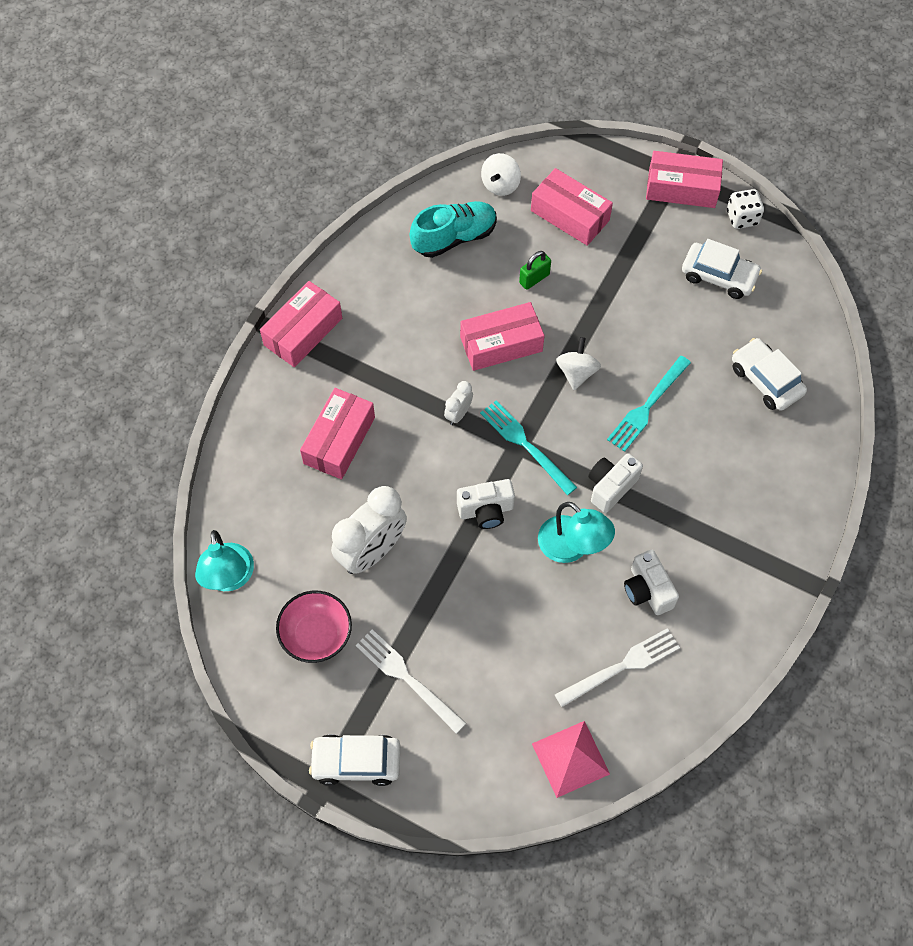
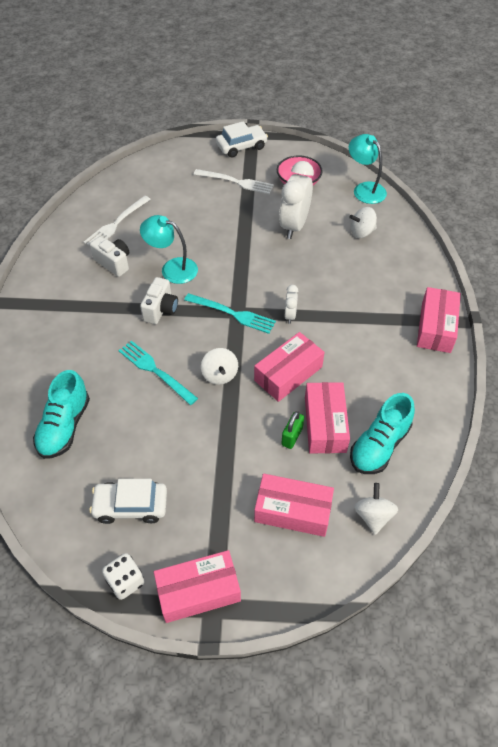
camera: 155 degrees right, 10 degrees down
pink box [300,388,375,479] -> pink box moved to [305,382,350,453]
white camera [457,479,515,529] -> none
pink pyramid [532,721,610,798] -> none
turquoise fork [607,356,691,452] -> turquoise fork turned 60 degrees counterclockwise [118,340,198,405]
white car [732,338,807,411] -> turquoise shoe [33,370,90,459]
none -> white spinning top [349,207,377,238]

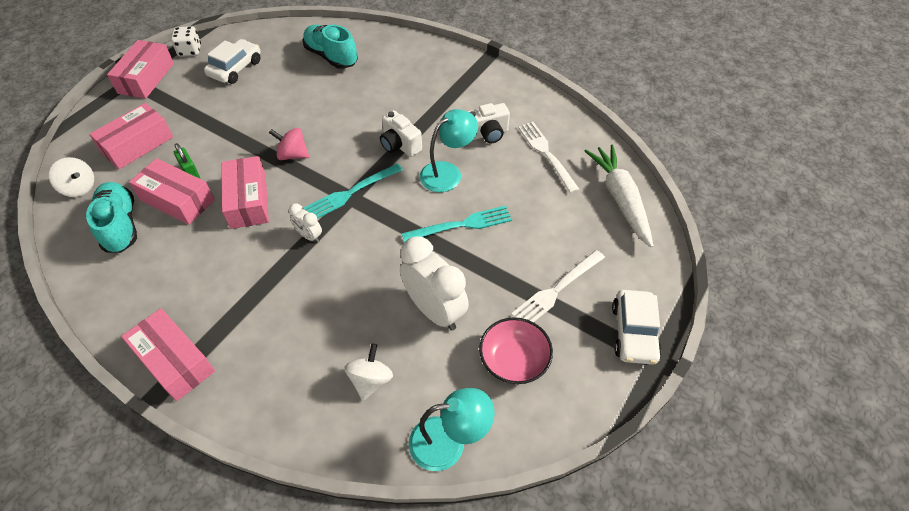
camera: 120 degrees right, 0 degrees up
turquoise fork [118,340,198,405] -> turquoise fork moved to [401,206,512,243]
white spinning top [201,348,238,385] -> pink spinning top [269,128,309,160]
none -> white carrot [585,144,654,248]

